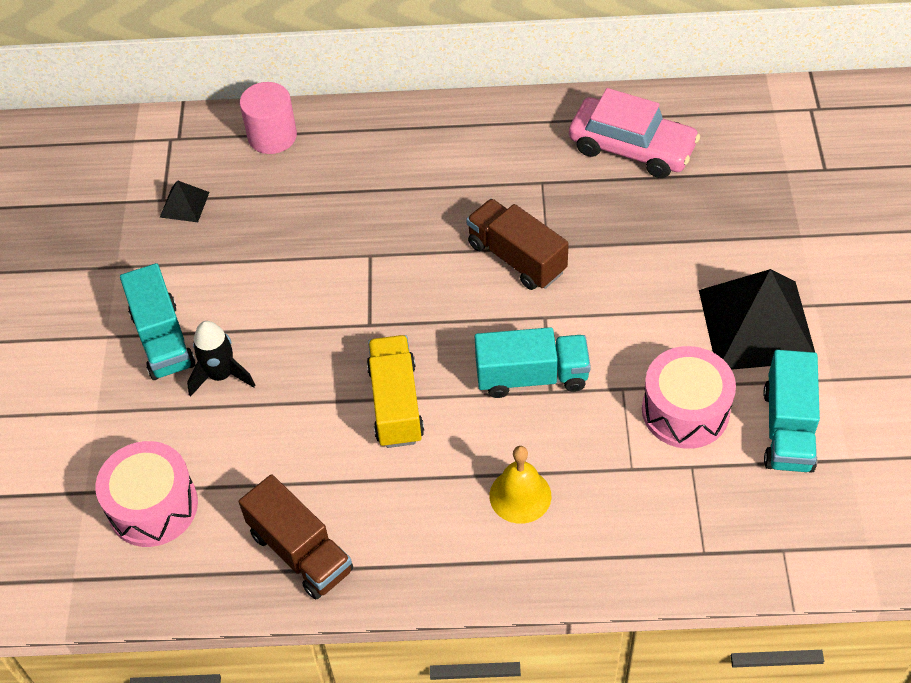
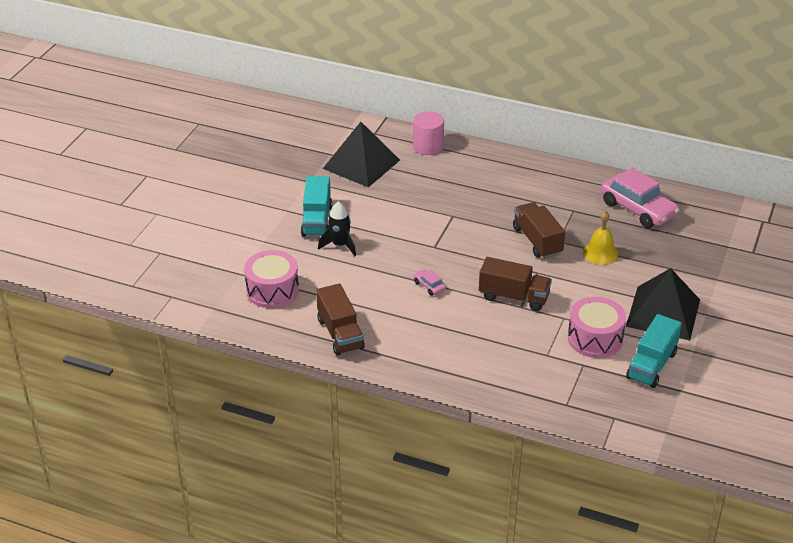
camera: 20 degrees right, 15 degrees down
black pyramid [160,180,209,222] -> black pyramid [323,122,400,187], size x2.30
yellow truck [367,335,424,448] -> pink car [414,269,446,296]
turquoise truck [475,327,591,398] -> brown truck [479,257,552,311]
yellow bell [490,446,551,524] -> yellow bell moved to [583,211,618,265]

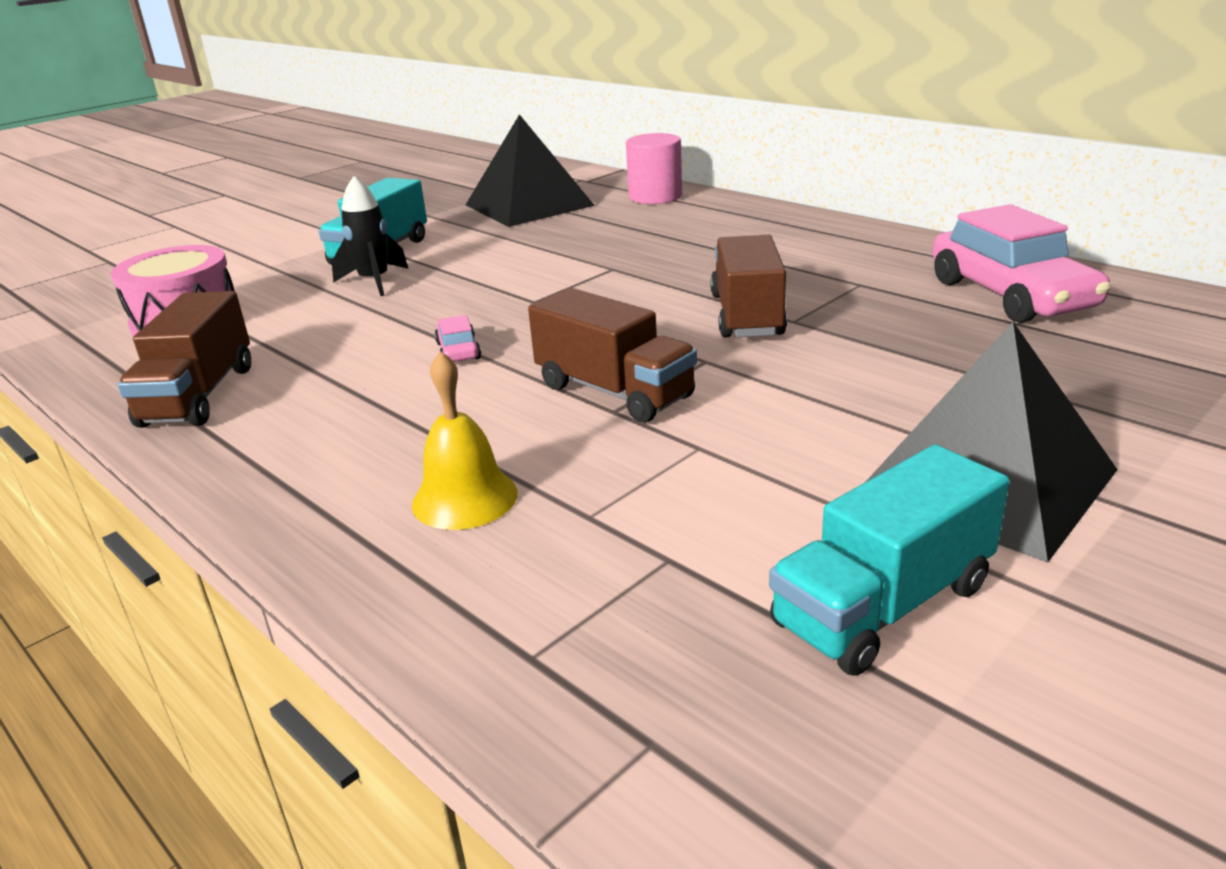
camera: 25 degrees right, 10 degrees down
pink drum [568,297,626,358] -> none
yellow bell [583,211,618,265] -> yellow bell moved to [412,351,518,530]

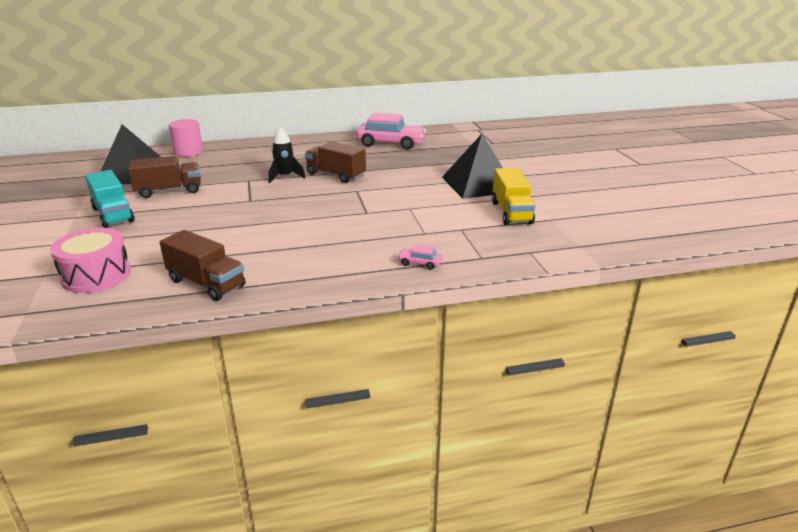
camera: 60 degrees left, 0 degrees up
black rocket [332,176,409,296] -> black rocket moved to [268,127,305,183]
yellow bell [412,351,518,530] -> none
pink car [435,315,481,362] -> pink car moved to [397,244,442,270]
brown truck [528,288,697,423] -> brown truck moved to [128,156,201,198]
turquoise truck [769,444,1010,676] -> yellow truck [492,168,535,225]

